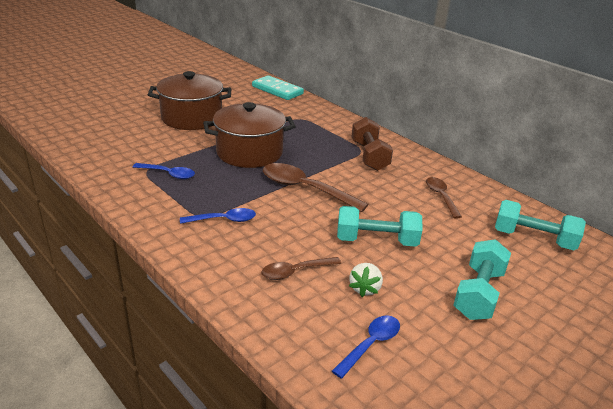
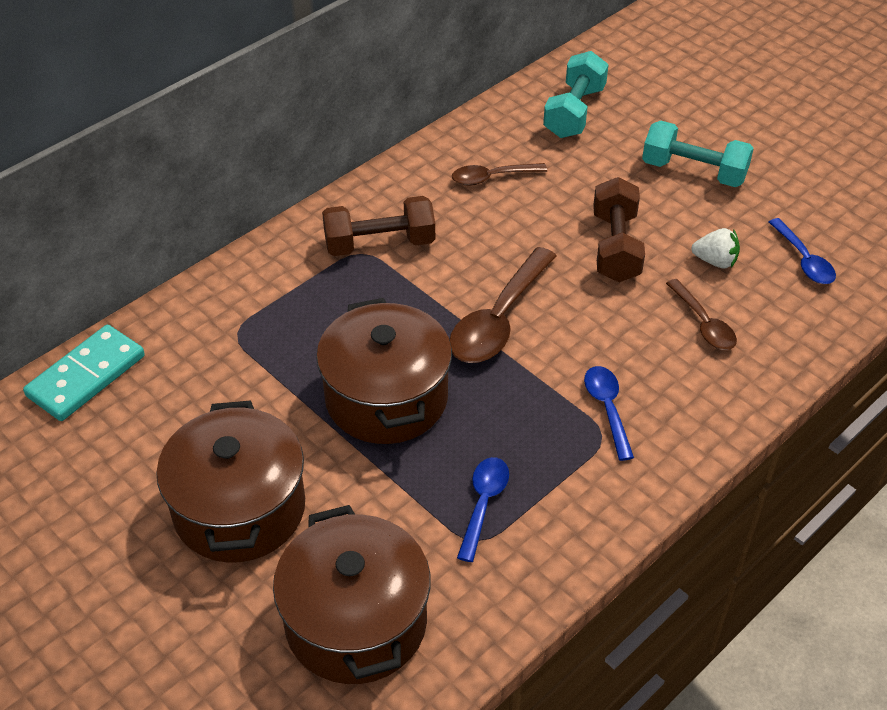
camera: 90 degrees left, 15 degrees up
blue spoon [332,315,400,379] -> blue spoon turned 150 degrees counterclockwise [769,218,836,284]
turquoise dumbbell [337,206,422,247] -> brown dumbbell [593,177,645,282]
none -> brown pot [273,505,431,684]

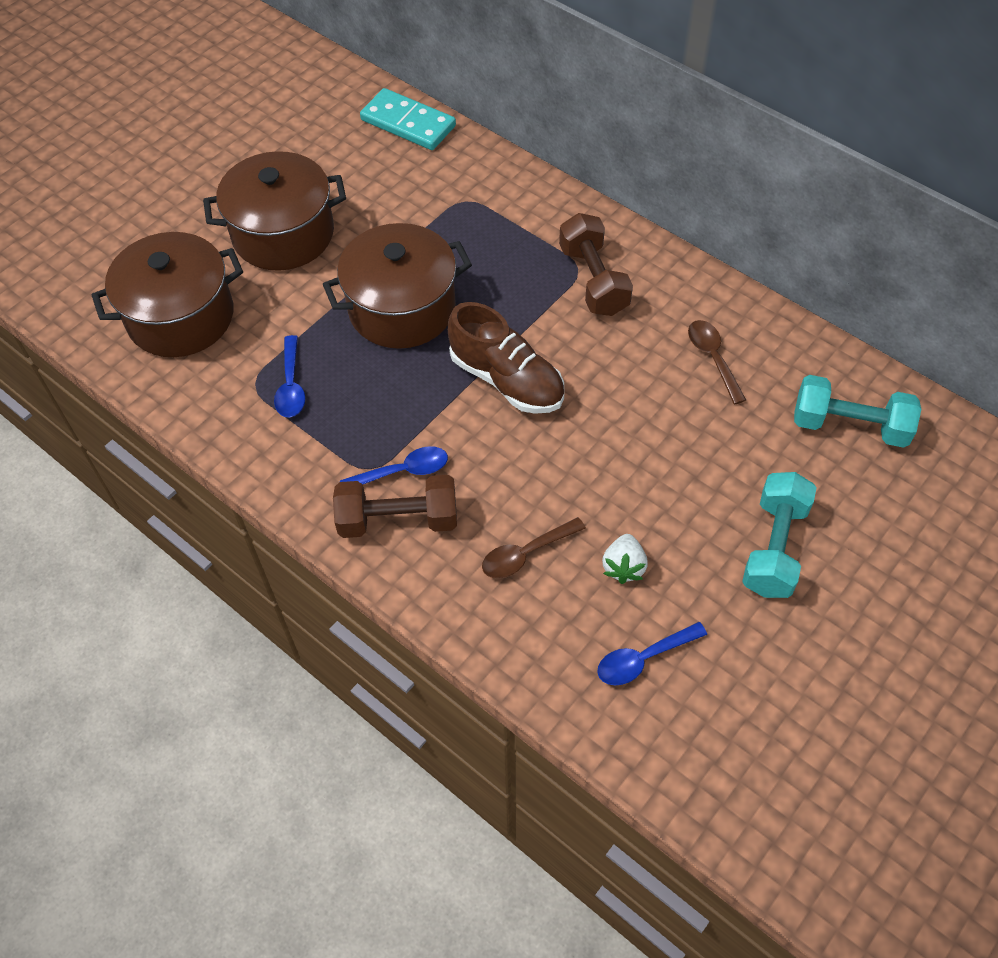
camera: 85 degrees right, 10 degrees up
brown spoon [450,247,557,363] -> brown shoe [448,302,564,414]
blue spoon [457,457,509,562] -> blue spoon turned 75 degrees clockwise [274,335,305,417]
brown dumbbell [593,177,645,282] -> brown dumbbell moved to [333,475,457,538]

